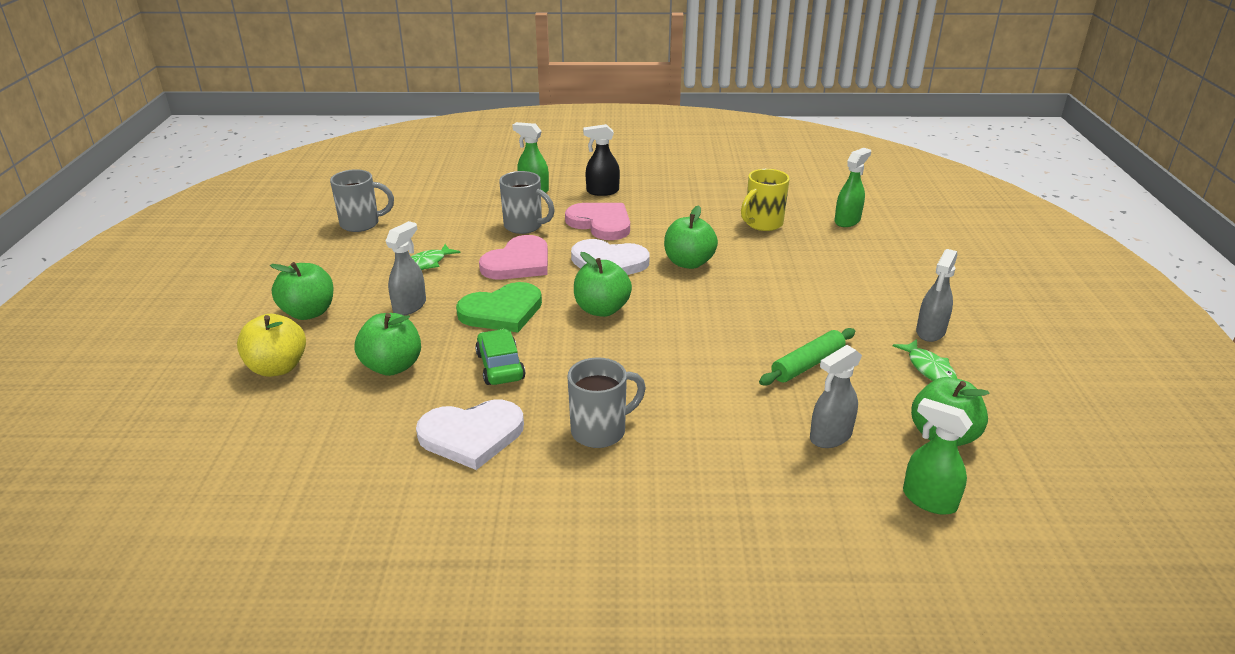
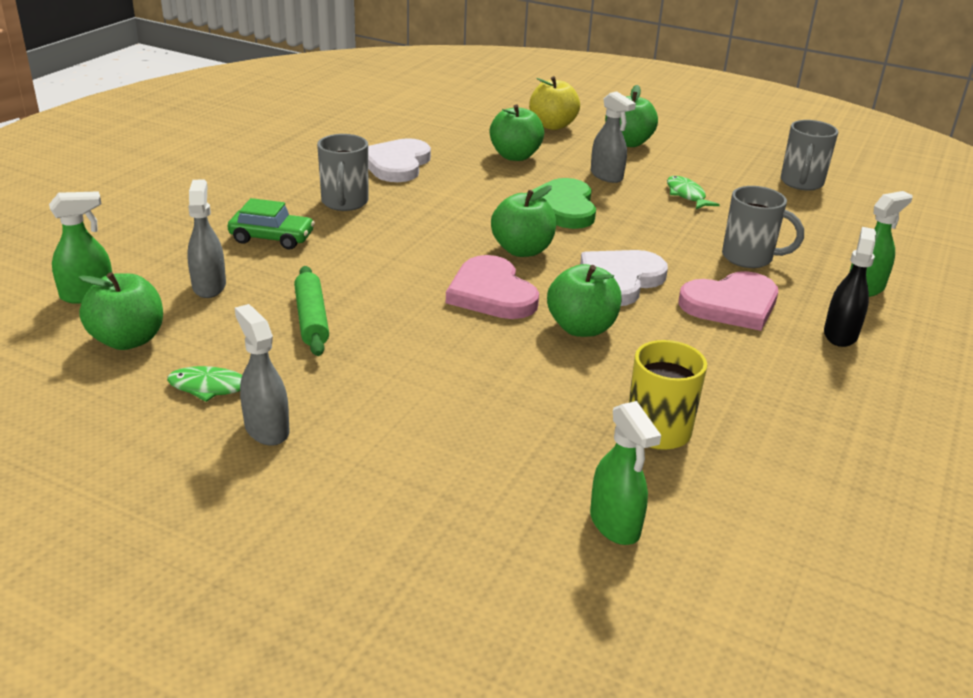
camera: 115 degrees right, 0 degrees up
green car [475,329,526,385] -> green car moved to [227,198,315,249]
pink heart [479,235,548,280] -> pink heart moved to [446,255,539,319]
grey mug [499,171,555,234] -> grey mug turned 120 degrees counterclockwise [722,186,804,268]

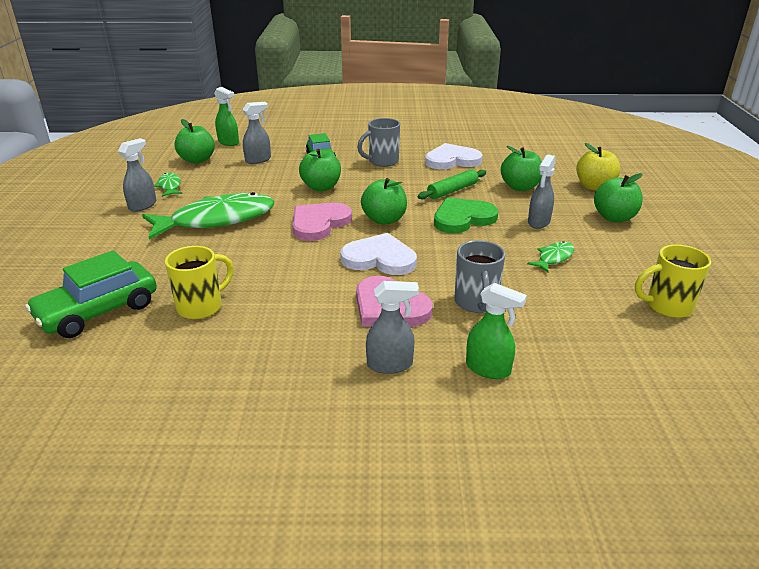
camera: 65 degrees right, 0 degrees up
green rolling pin [294,266,329,356] -> green rolling pin moved to [418,169,486,199]
green apple [547,264,622,337] -> green apple moved to [299,149,341,191]
green spray bottle [590,401,661,545] -> green car [25,250,157,338]
grey mug [781,120,838,190] -> yellow mug [635,245,711,318]
black spray bottle [824,227,876,347] -> grey spray bottle [366,281,419,374]
none -> green fish [142,192,274,239]

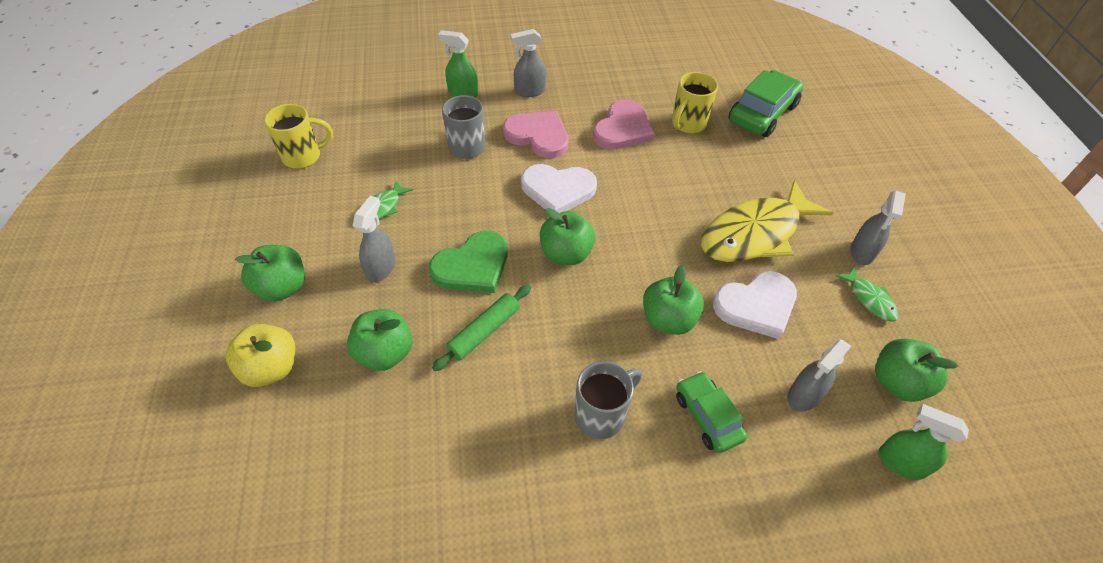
camera: 170 degrees right, 20 degrees up
green fish [142,192,274,239] -> yellow fish [701,180,833,262]
pink heart [292,202,352,241] -> pink heart moved to [593,99,655,150]
white heart [425,143,483,169] -> white heart moved to [713,271,797,339]

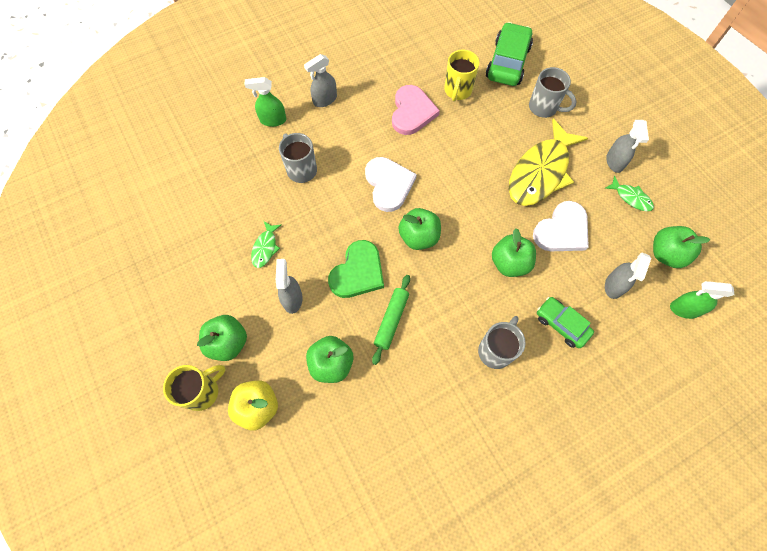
camera: 20 degrees left, 15 degrees up
yellow mug [264,104,333,168] -> yellow mug moved to [163,365,226,411]
pink heart [503,111,569,158] -> none
white heart [521,164,597,213] -> white heart turned 90 degrees counterclockwise [365,157,417,212]
none -> grey mug [529,67,577,118]

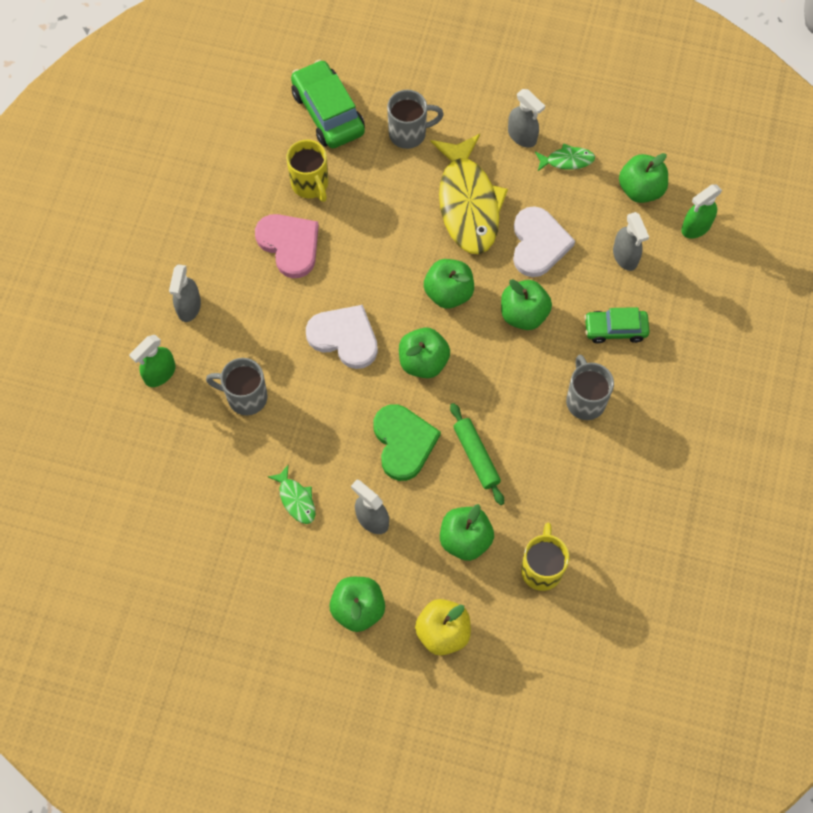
camera: 45 degrees left, 0 degrees up
yellow mug [163,365,226,411] -> yellow mug moved to [521,523,569,591]
none -> green apple [424,259,474,309]

